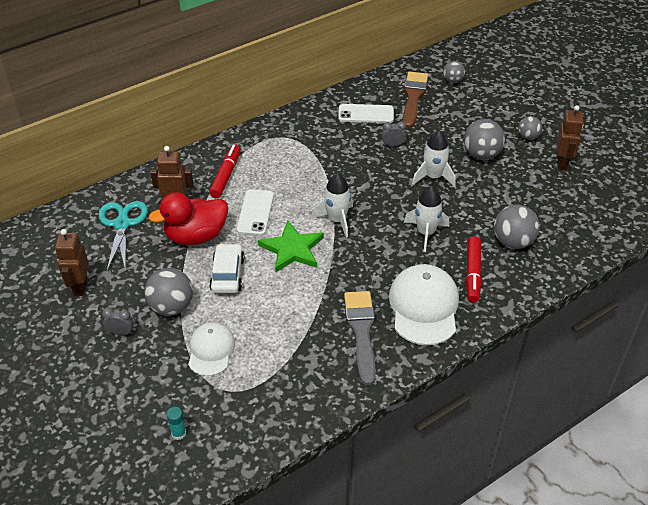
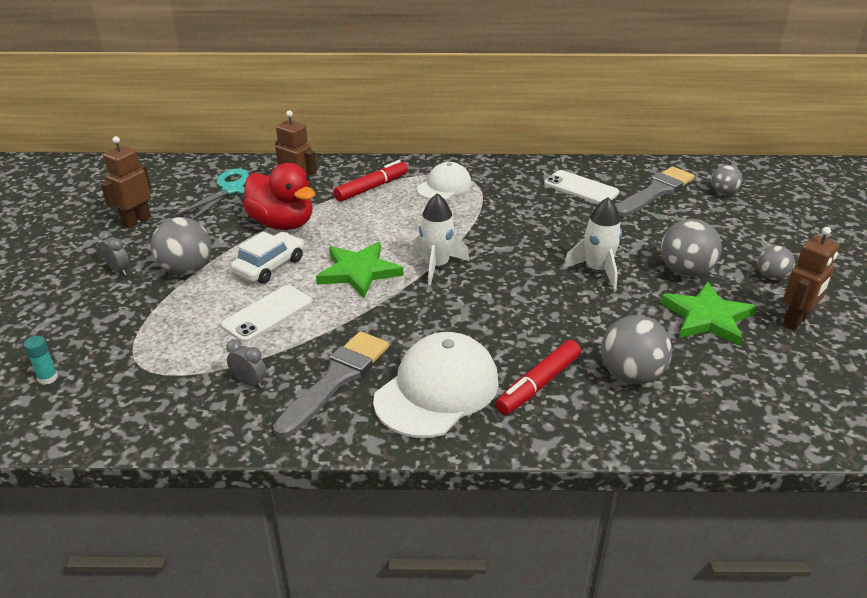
camera: 35 degrees right, 10 degrees down
red duck [149,192,228,245] -> red duck turned 150 degrees counterclockwise [243,163,315,230]
white cap [188,322,235,376] -> white cap moved to [417,162,472,200]
white phone [236,189,274,236] -> white phone moved to [221,285,312,343]
grey clock [382,121,406,146] -> grey clock moved to [226,339,266,389]
brown brush [403,72,428,128] -> grey brush [616,167,695,217]
white rocket [404,186,449,252] -> none
none -> green star [660,282,757,346]

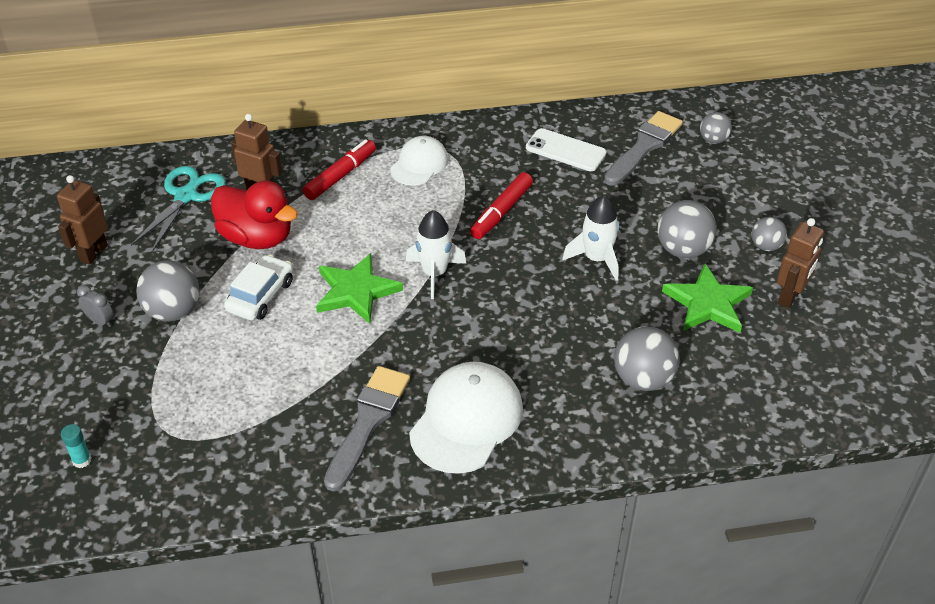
camera: 10 degrees left, 10 degrees up
white phone [221,285,312,343] -> none
grey clock [226,339,266,389] -> none
red marker [495,340,581,415] -> red marker moved to [470,172,533,239]

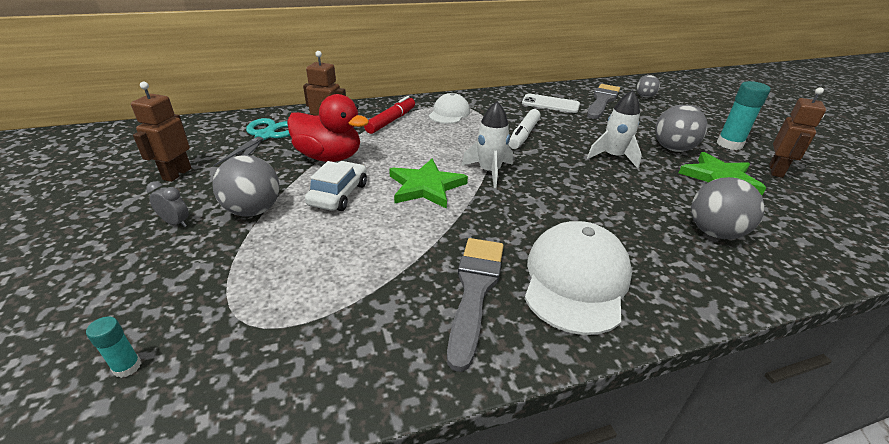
camera: 10 degrees left, 10 degrees down
red marker [470,172,533,239] -> white marker [508,109,540,149]
grey ball [751,217,787,251] -> turquoise glue stick [717,81,771,150]

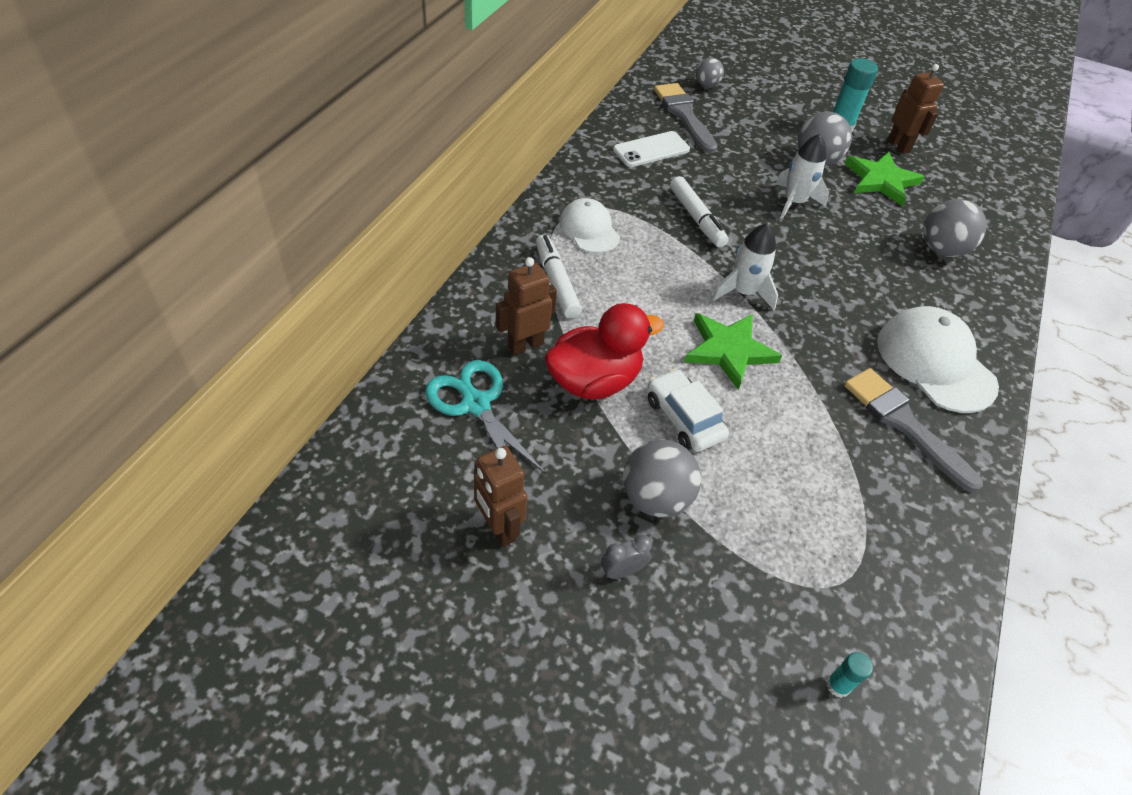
camera: 50 degrees left, 15 degrees up
red marker [364,96,415,134] -> white marker [536,235,582,318]

